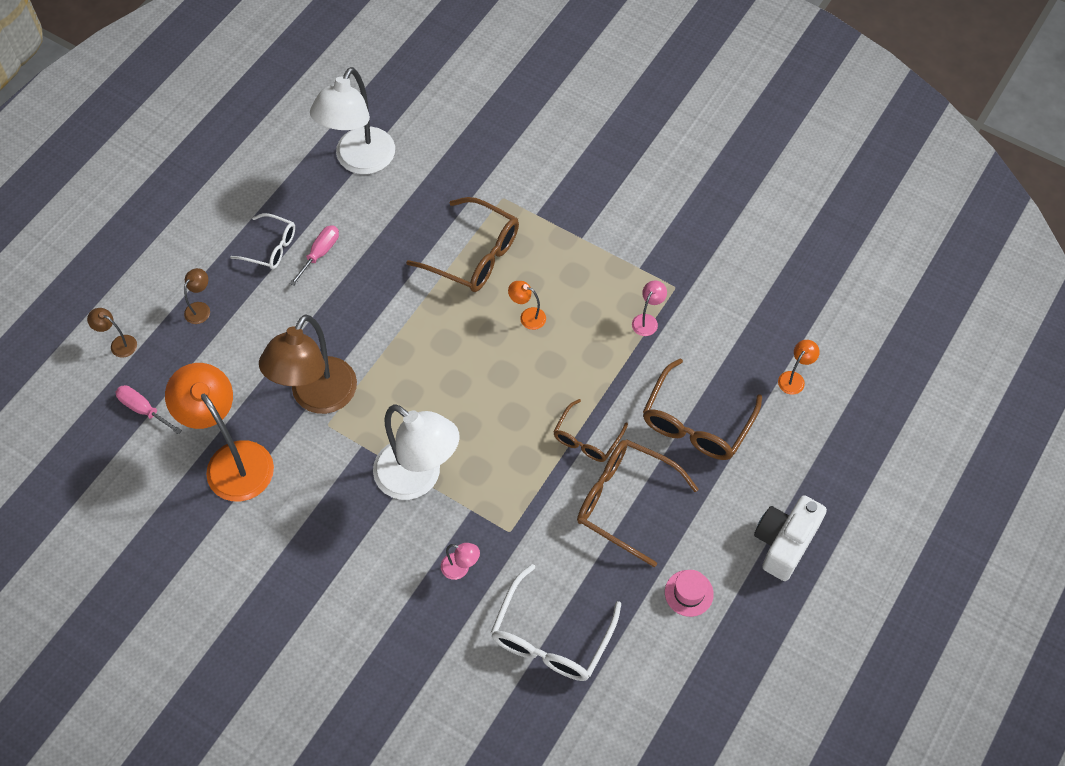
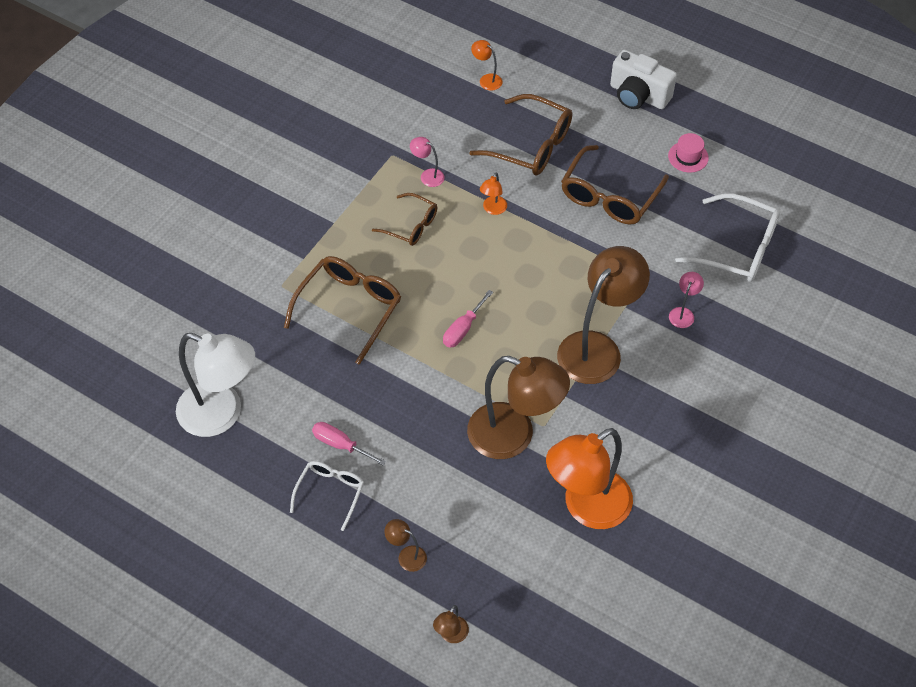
camera: 90 degrees left, 5 degrees down
pink screwdriver [115,385,182,434] -> pink screwdriver moved to [443,290,493,348]
white lamp [373,404,460,500] -> brown lamp [557,246,650,384]
orange lamp [508,281,546,330] -> orange lamp moved to [480,172,507,215]
brown glasses [553,399,628,462] -> brown glasses moved to [372,193,437,246]

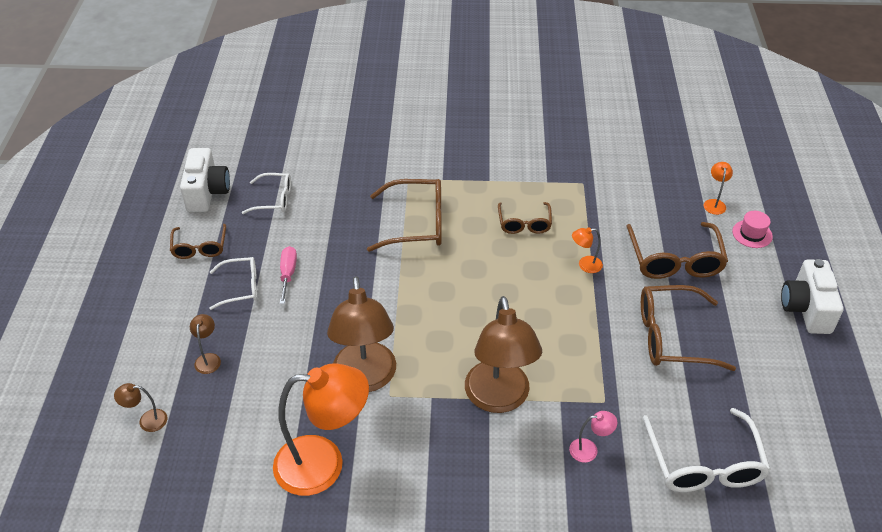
camera: 60 degrees right, 10 degrees down
white lamp [176,333,255,437] -> white glasses [242,173,291,214]
pink lamp [410,137,445,187] -> none
pink screwdriver [443,290,493,348] -> none
orange lamp [546,428,633,529] -> orange lamp turned 150 degrees clockwise [273,364,369,496]
brown lamp [557,246,650,384] -> brown lamp turned 75 degrees clockwise [465,296,542,413]
pink hat [668,133,709,173] -> pink hat moved to [732,211,773,248]
none -> brown glasses [170,224,226,259]
none -> white camera [180,148,230,212]

